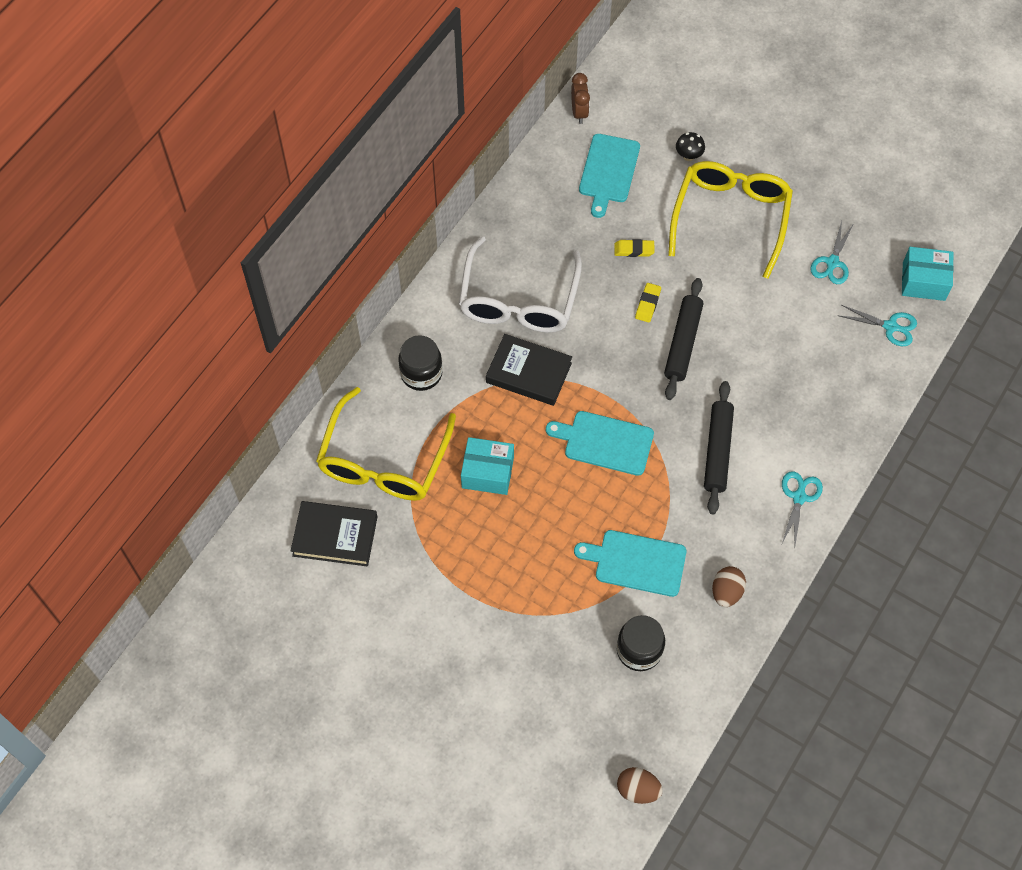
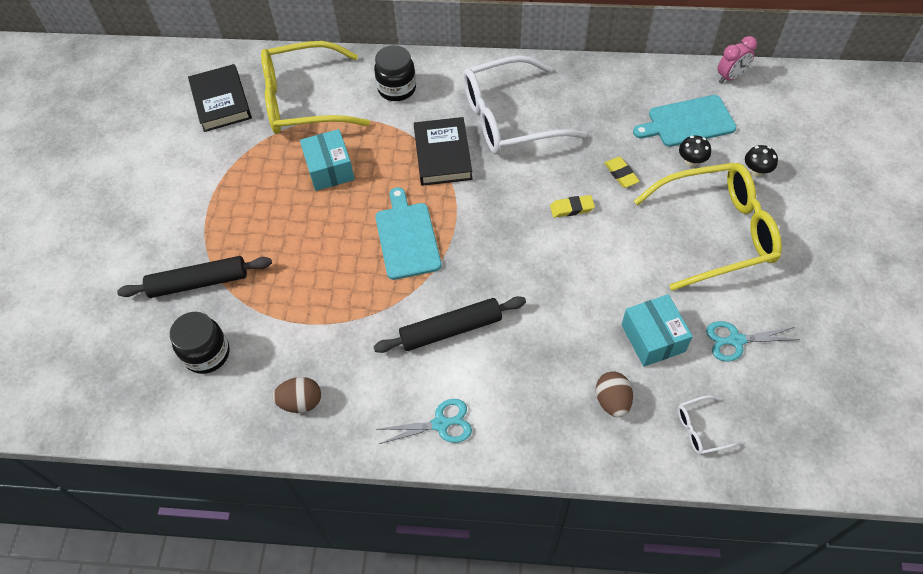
camera: 65 degrees right, 5 degrees down
brown clock [571,73,590,124] -> pink clock [717,36,757,83]
turquoise cutting board [574,530,686,597] -> none
brown egg [617,767,663,804] -> brown egg moved to [596,371,633,417]
black rolling pin [664,278,703,400] -> black rolling pin moved to [117,256,272,298]
turquoise scissors [837,305,917,346] -> white glasses [678,395,743,455]
turquoise box [902,247,954,301] -> turquoise box moved to [621,294,693,367]
none -> black mushroom [679,135,711,167]

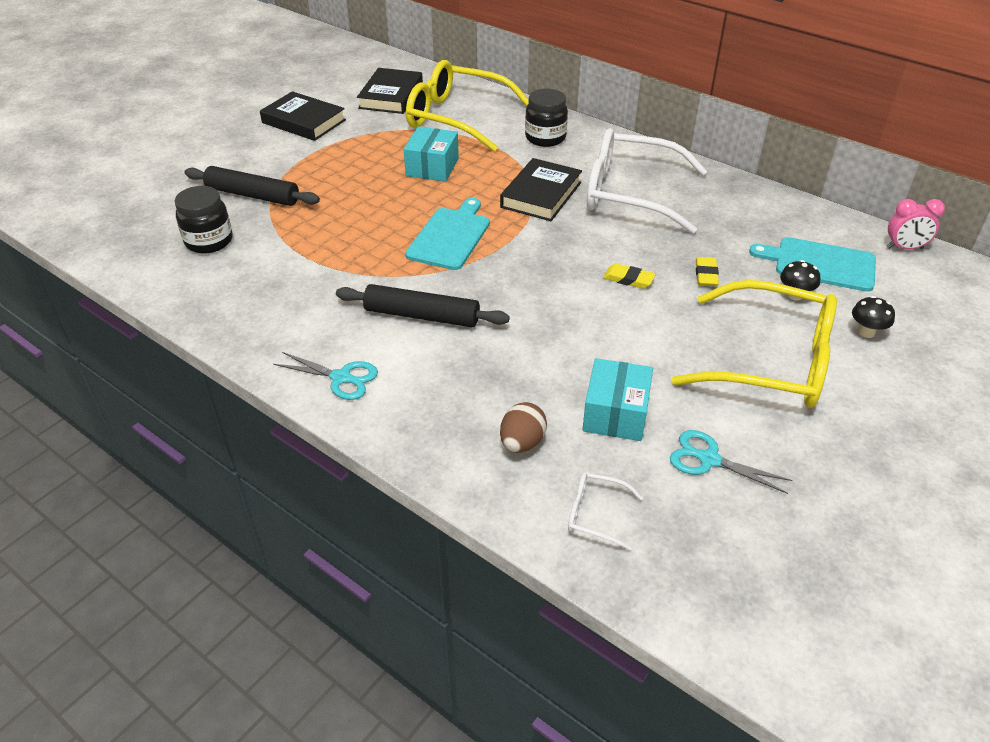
camera: 30 degrees right, 15 degrees down
brown egg [273,377,321,413] -> none
none -> black book [260,91,346,141]

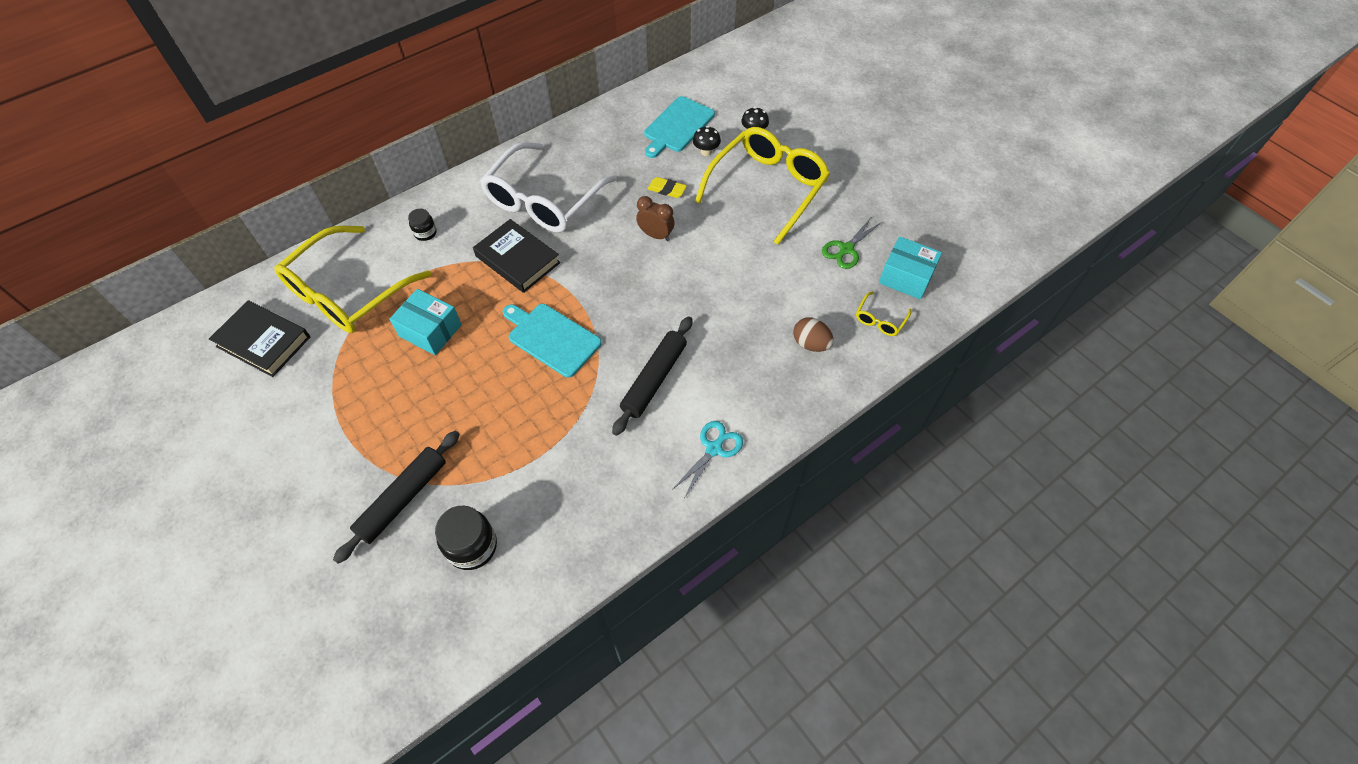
camera: 75 degrees left, 15 degrees up
black book [260,91,346,141] -> none
black jar [525,88,568,147] -> black jar [408,209,437,241], size x0.57
white glasses [568,473,643,550] -> yellow glasses [856,292,911,336]
turquoise box [583,358,653,441] -> turquoise box moved to [879,236,942,300]
yellow eraser [603,263,656,289] -> brown clock [636,196,675,241]
turquoise scissors [670,430,792,494] -> green scissors [822,218,882,269]
pink clock [887,199,945,250] -> none

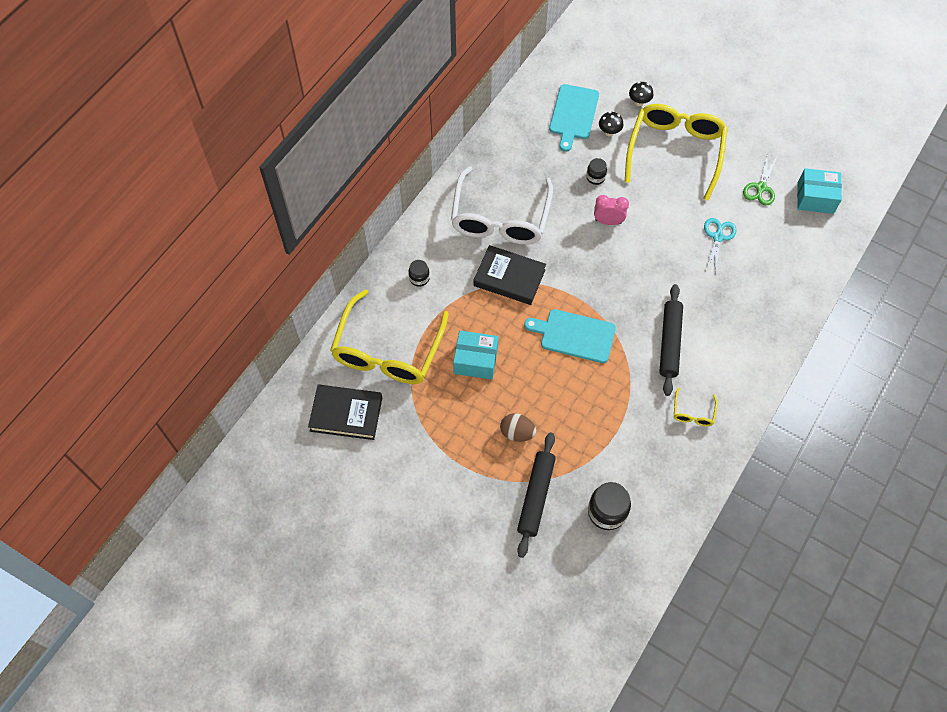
camera: 20 degrees left, 5 degrees up
brown clock [636,196,675,241] -> pink clock [594,195,629,225]
yellow eraser [648,177,687,198] -> black jar [586,158,607,185]
turquoise scissors [672,421,743,497] -> turquoise scissors moved to [704,218,736,275]
brown egg [793,317,834,352] -> brown egg moved to [500,413,536,442]
yellow glasses [856,292,911,336] -> yellow glasses moved to [674,388,718,426]

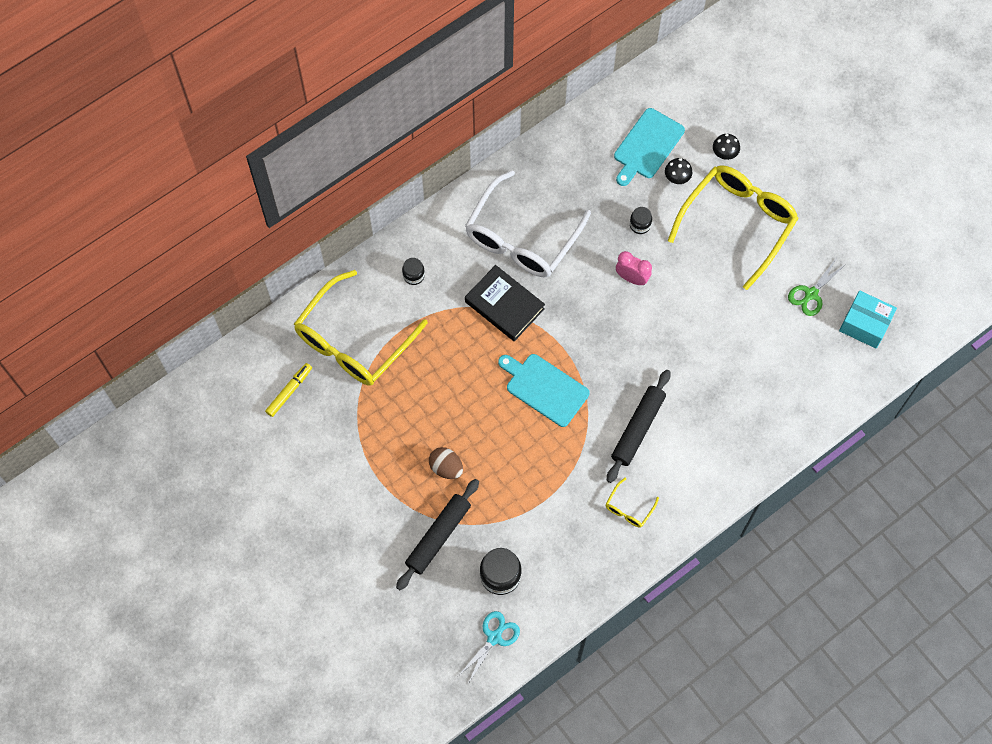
camera: 20 degrees right, 5 degrees up
black book [308,385,382,440] -> yellow marker [265,363,312,417]
turquoise box [453,331,498,380] -> none
turquoise scissors [704,218,736,275] -> turquoise scissors moved to [459,611,520,684]

